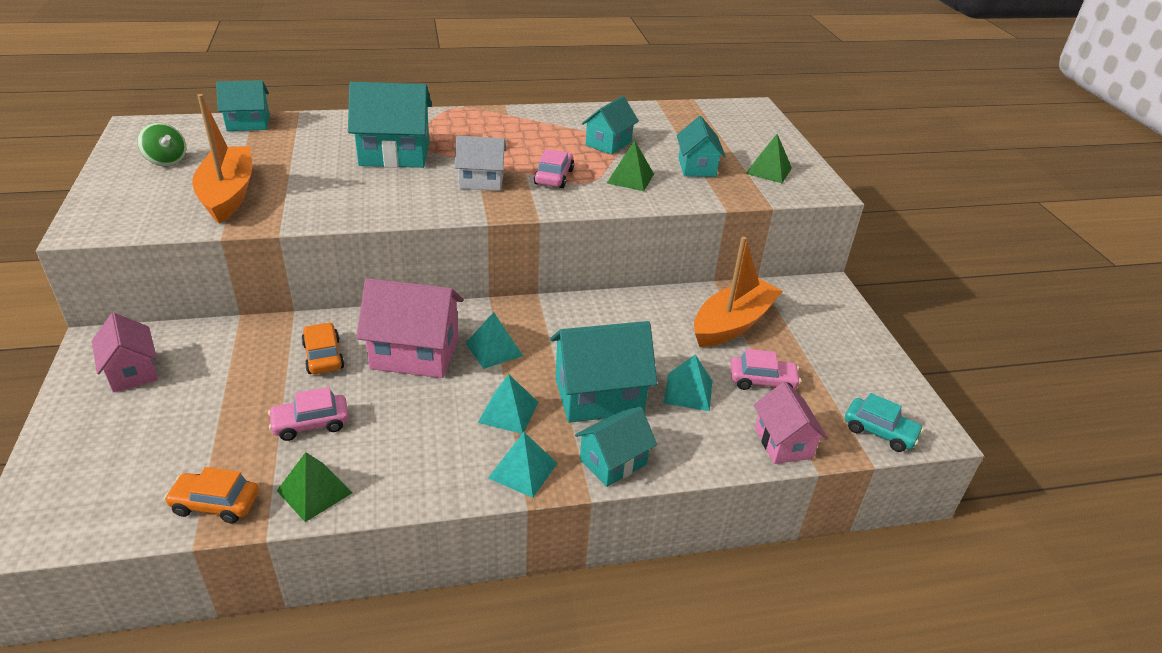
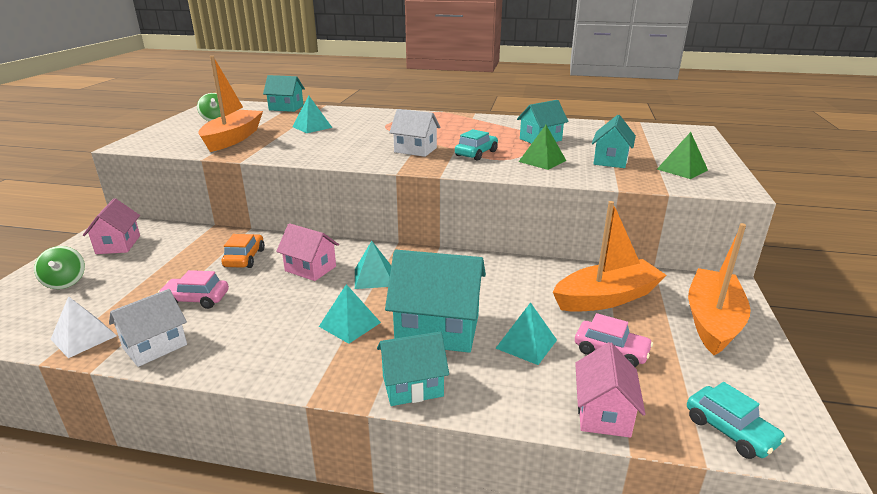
camera: 25 degrees right, 10 degrees down
orange car [164,467,259,523] -> white pyramid [51,296,117,358]
green pyramid [277,452,352,522] -> white house [109,289,187,367]
turquoise house [348,82,432,168] -> none
pink house [356,278,464,378] -> pink house [276,223,339,281], size x0.62
turquoise pyramid [488,432,558,498] -> turquoise pyramid moved to [292,96,332,133]
pink car [534,149,574,188] -> turquoise car [455,129,498,161]
none -> green spinning top [34,246,85,289]
none -> orange boat [688,223,751,355]

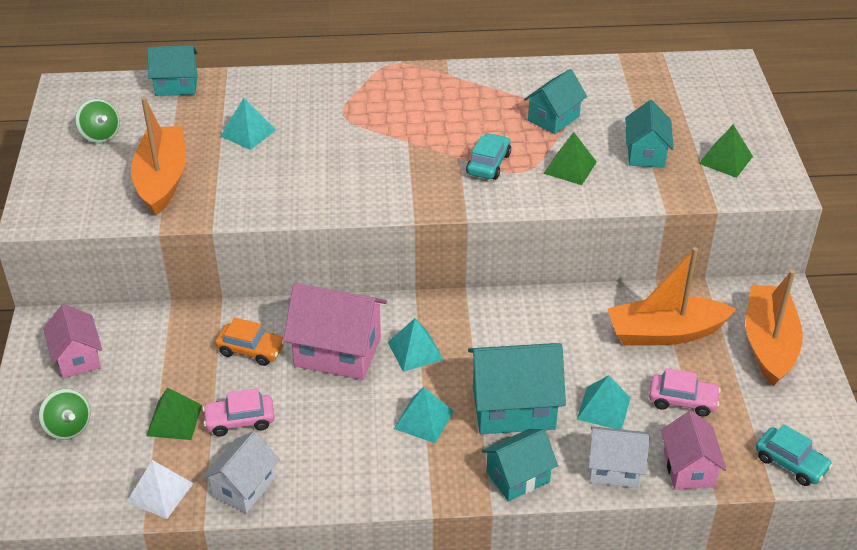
camera: 15 degrees left, 15 degrees up
orange car [222,234,265,268] -> orange car turned 120 degrees clockwise [215,318,285,366]
pink house [276,223,339,281] -> pink house [283,283,387,380], size x1.61
white house [389,109,440,157] -> white house moved to [588,426,650,488]
orange boat [553,201,666,312] -> orange boat turned 150 degrees counterclockwise [607,247,736,345]
none -> green pyramid [146,387,202,440]

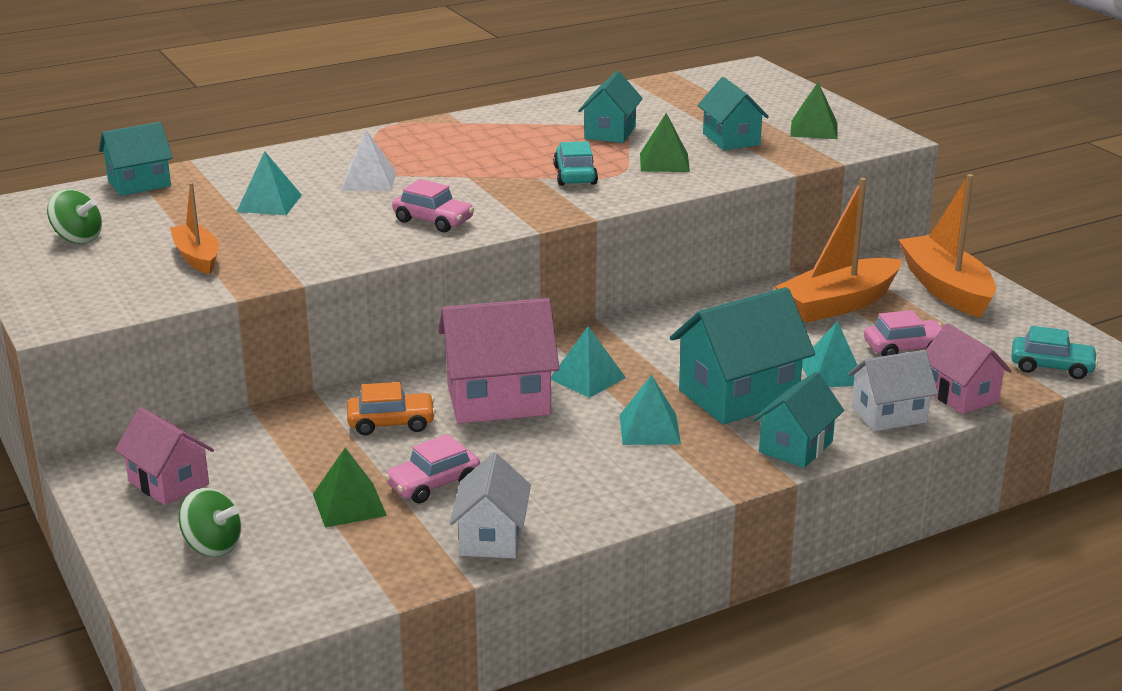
camera: 25 degrees left, 15 degrees down
white pyramid [127,460,193,519] -> white pyramid moved to [342,130,396,191]
orange boat [131,97,186,216] -> orange boat [170,182,219,274], size x0.58
none -> pink car [392,179,474,232]

